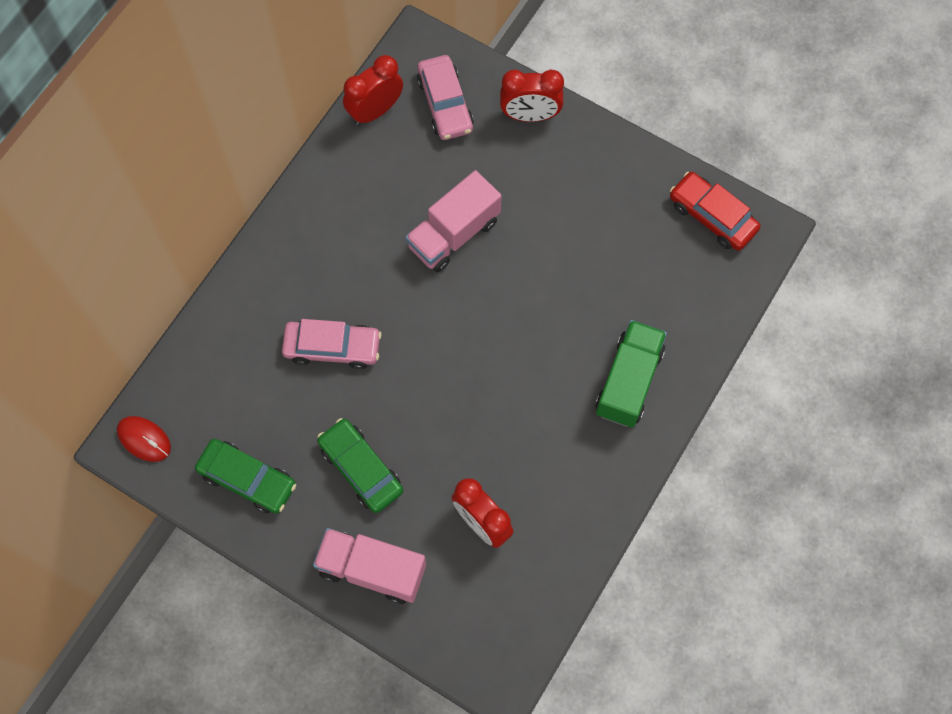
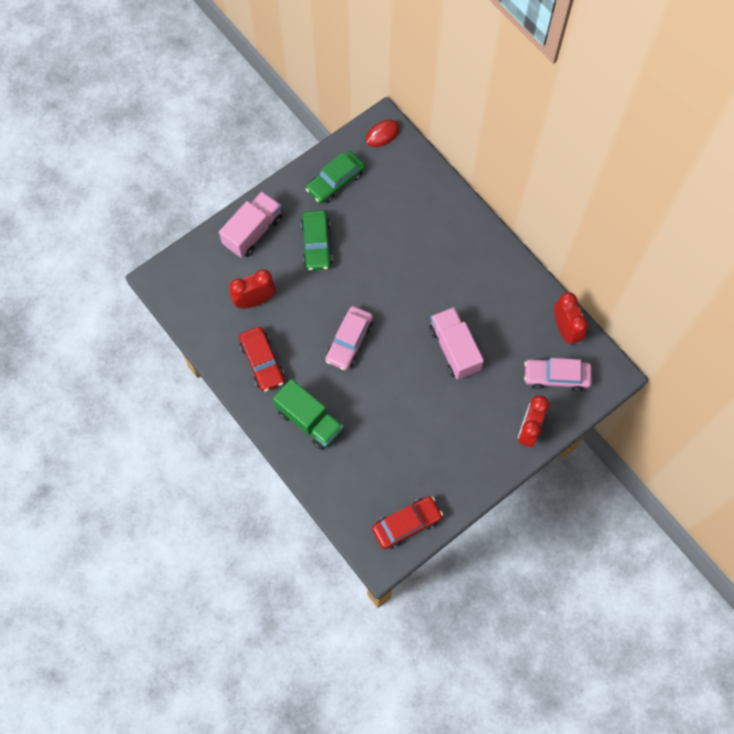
camera: 110 degrees right, 0 degrees up
pink car [282,319,381,369] -> pink car moved to [325,306,373,370]
green car [317,418,403,513] -> green car turned 105 degrees clockwise [301,210,333,271]
none -> red car [239,327,285,392]

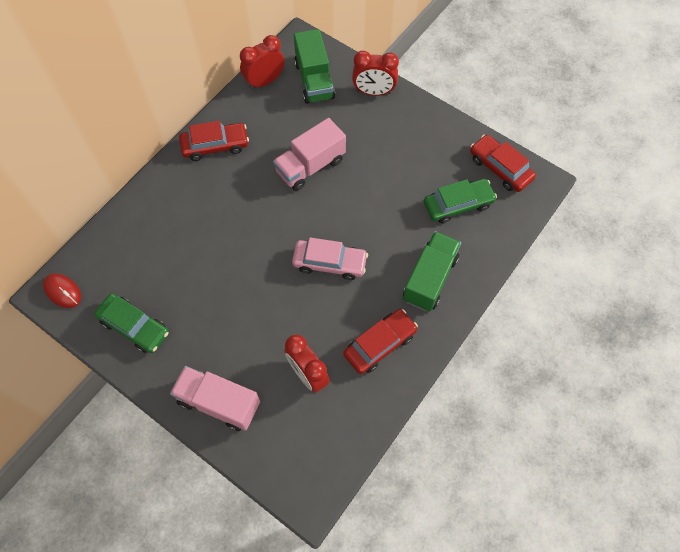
camera: 105 degrees left, 5 degrees down
green car [301,210,333,271] -> green car moved to [424,179,497,224]
pink car [524,358,592,391] -> green truck [294,29,335,104]
none -> red car [179,121,249,161]

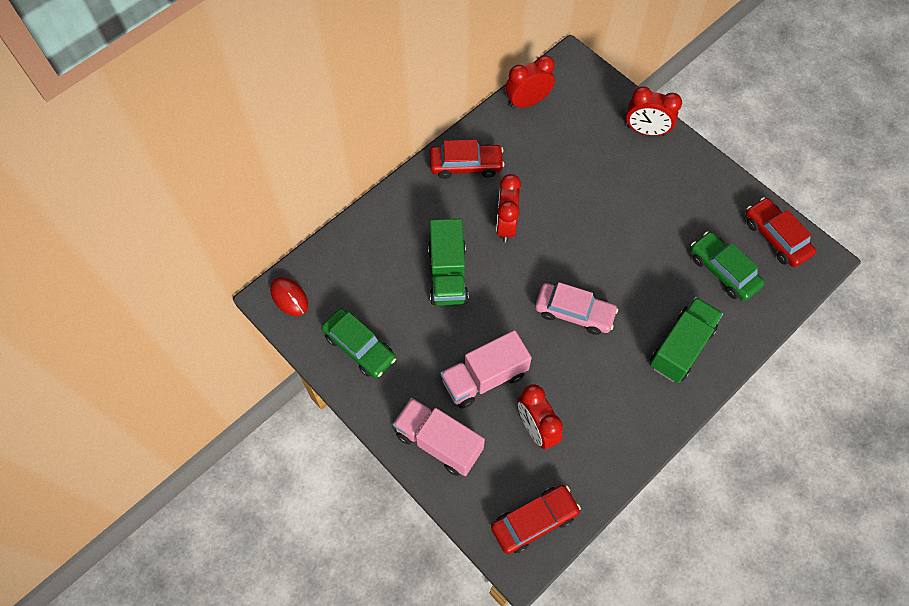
camera: 10 degrees right, 0 degrees up
pink truck [273,118,346,191] -> pink truck moved to [441,330,532,409]
green truck [294,29,335,104] -> green truck moved to [428,219,469,306]
red car [343,309,418,374] -> red car moved to [491,485,581,554]
green car [424,179,497,224] -> green car turned 120 degrees counterclockwise [690,232,765,301]
none -> red clock [496,174,521,243]

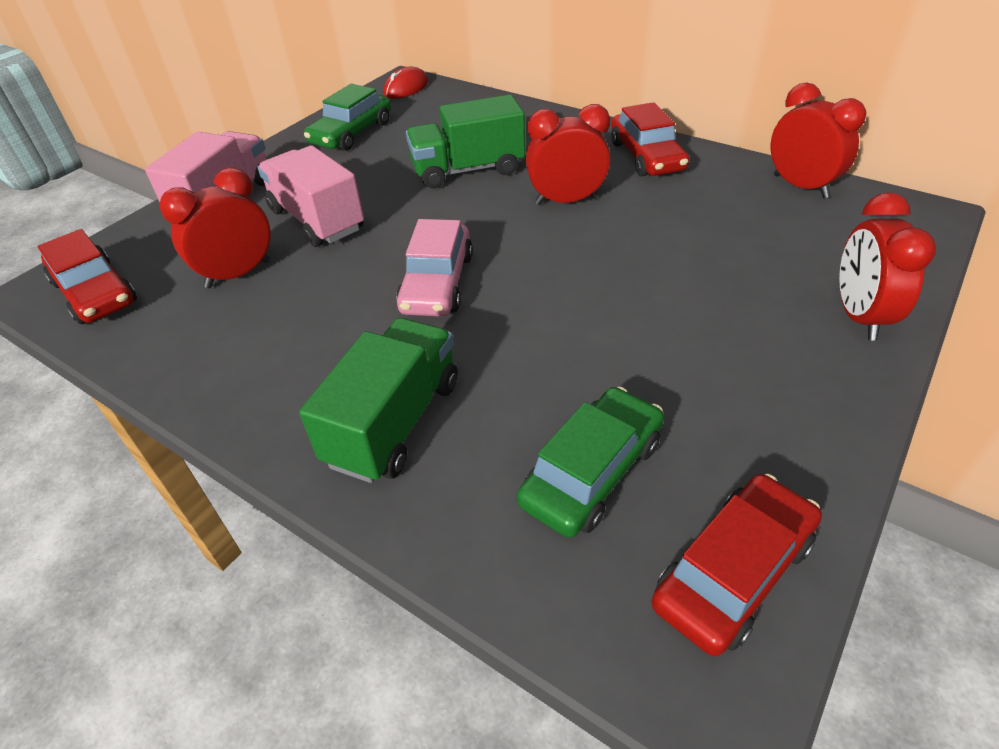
camera: 80 degrees right, 20 degrees down
green truck [650,297,723,383] -> green truck turned 90 degrees counterclockwise [299,318,458,483]

